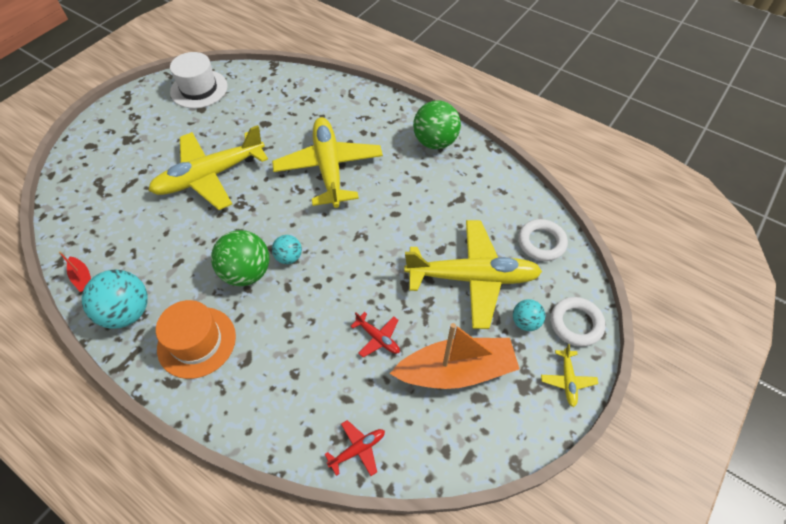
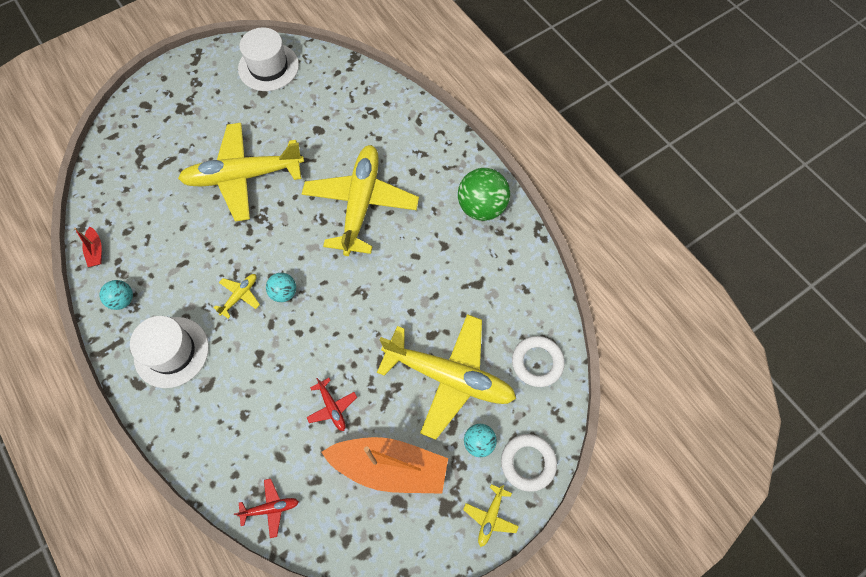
camera: 20 degrees right, 10 degrees up
turquoise ball [82,269,148,329] -> turquoise ball [99,280,133,310], size x0.54
orange hat [156,300,236,379] -> white hat [130,316,209,388]
green ball [211,230,270,286] -> yellow plane [214,274,260,319]

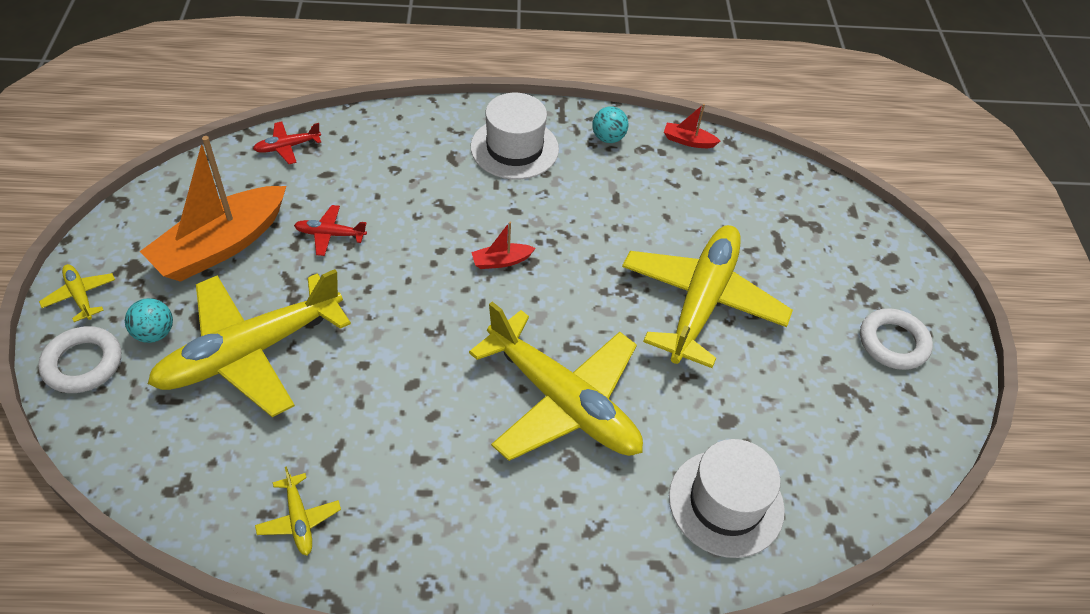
camera: 120 degrees right, 15 degrees down
yellow plane [214,274,260,319] -> yellow plane moved to [255,466,341,555]
red plane [234,479,299,538] -> red plane turned 45 degrees clockwise [253,121,321,164]
white hat [238,28,299,91] -> white hat moved to [669,439,785,558]
turquoise ball [266,273,296,302] -> red boat [471,222,536,269]
green ball [458,168,510,221] -> none
white ring [512,336,565,387] -> white ring moved to [860,308,933,370]

